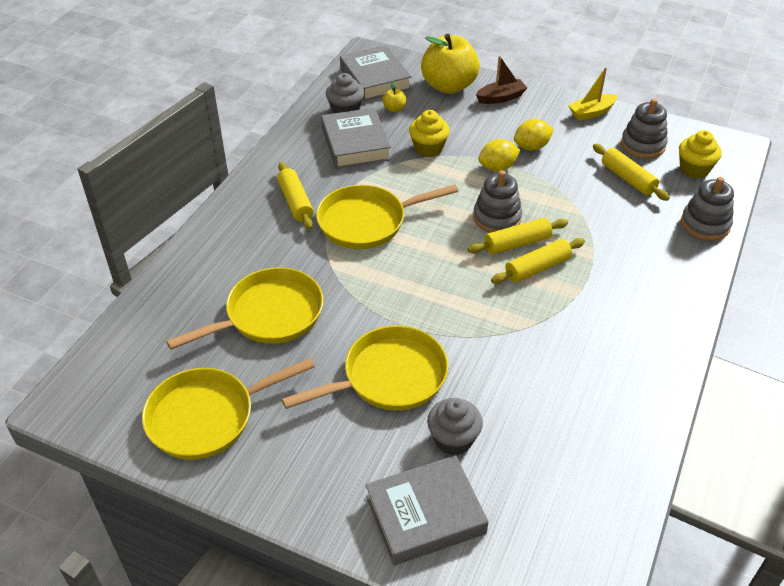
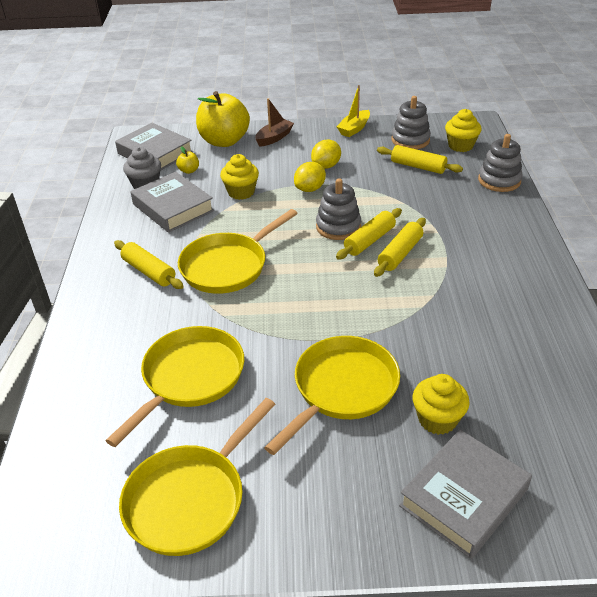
camera: 25 degrees left, 5 degrees down
grey cupcake [427,398,483,455] -> yellow cupcake [413,374,470,435]

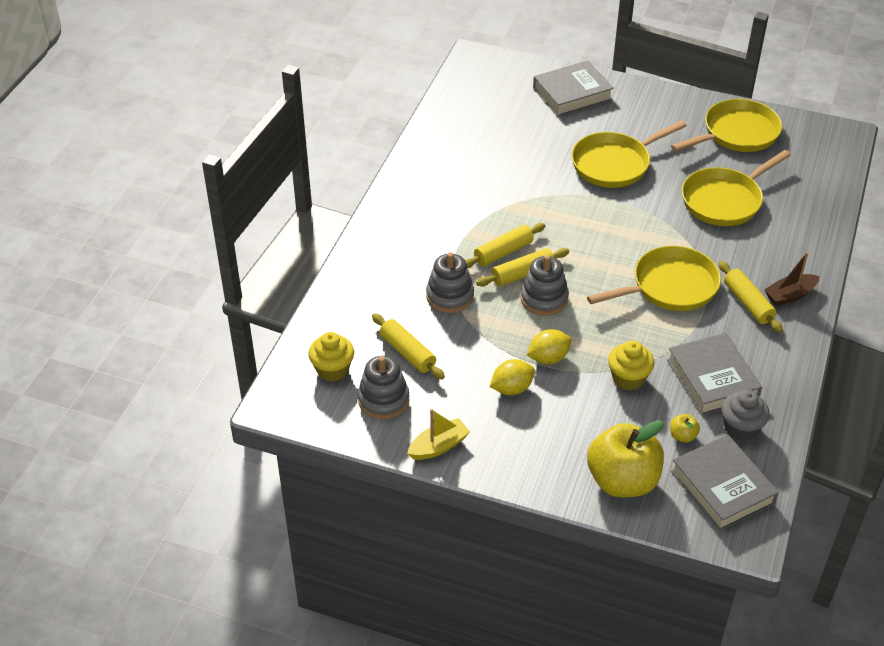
camera: 160 degrees left, 5 degrees up
brown boat [255,98,294,147] -> brown boat moved to [764,252,820,306]
yellow cupcake [413,374,470,435] -> none
grey stacking toy [478,134,522,192] -> grey stacking toy moved to [426,252,474,313]

